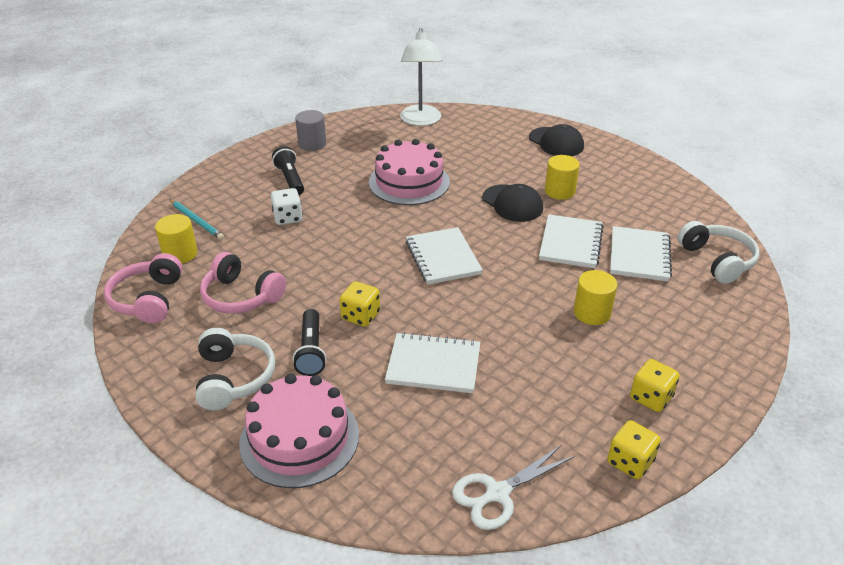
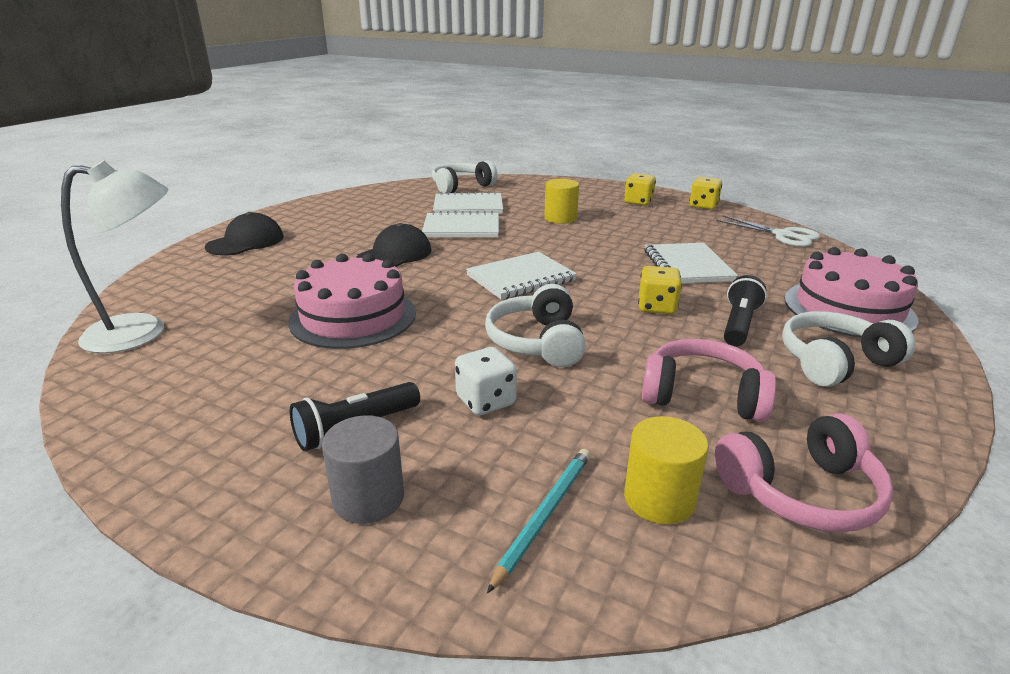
camera: 105 degrees left, 10 degrees down
pink headphones [200,252,286,314] -> pink headphones turned 90 degrees counterclockwise [642,339,776,422]
black flashlight [293,309,327,376] -> black flashlight turned 45 degrees counterclockwise [724,275,767,347]
grey cylinder [295,110,326,151] -> grey cylinder moved to [322,415,404,524]
yellow cylinder [545,155,580,200] -> none
none -> white headphones [485,284,586,367]

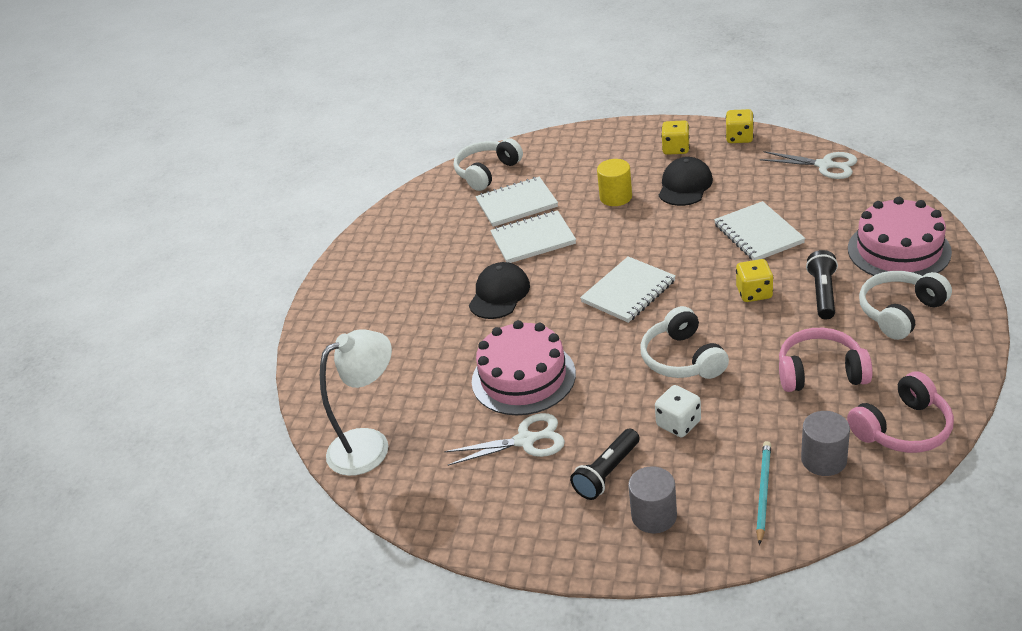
camera: 10 degrees left, 10 degrees up
black cap [205,212,283,255] -> black cap moved to [659,157,713,206]
yellow cylinder [624,416,709,524] -> grey cylinder [801,411,850,476]
none -> white scissors [445,413,565,466]

